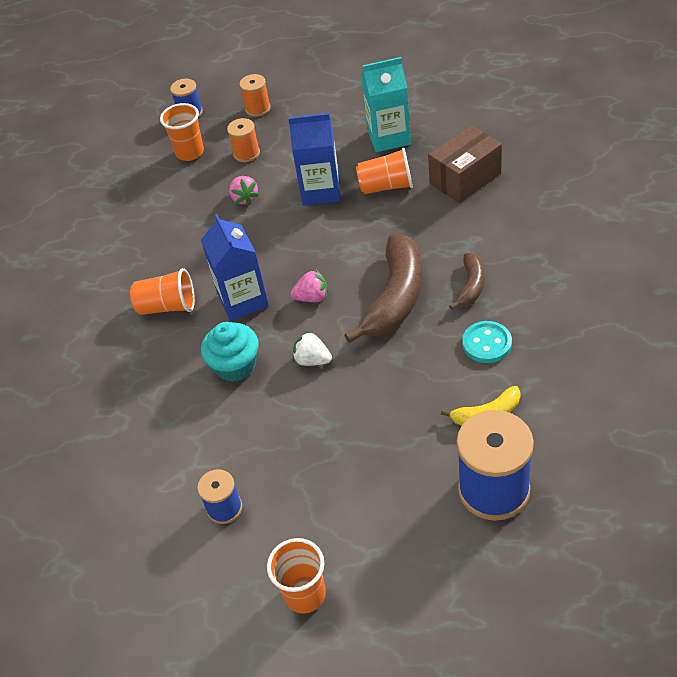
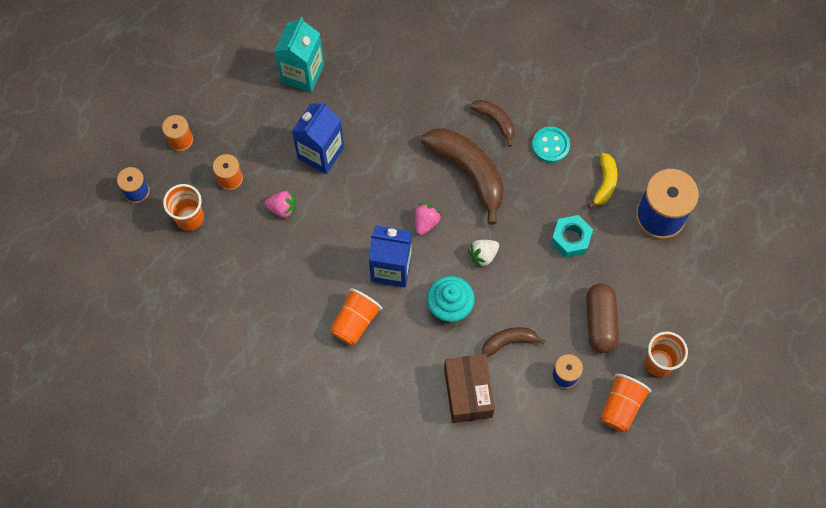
camera: 65 degrees left, 20 degrees up
orange cup [356,148,413,194] -> orange cup moved to [600,373,651,432]
brown box [428,125,502,203] -> brown box moved to [444,354,495,423]
none -> brown banana [482,327,545,357]
none -> turquoise nut [551,215,593,258]
none -> brown capsule [586,283,619,353]

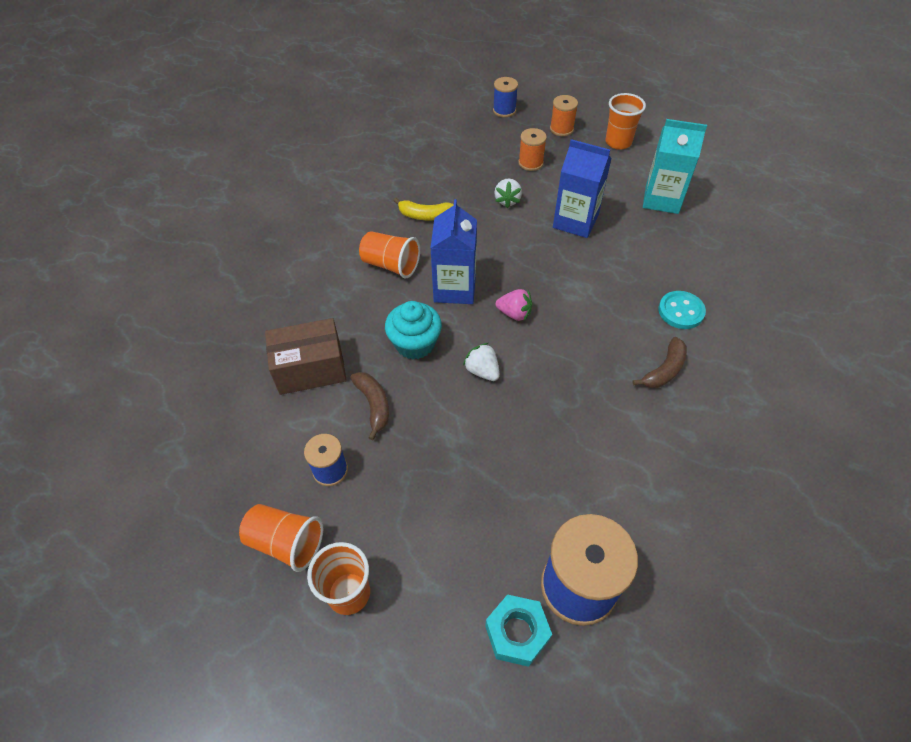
camera: 85 degrees right, 15 degrees down
orange cup [163,184,204,231] -> orange cup moved to [605,93,646,150]
pink strawberry [265,191,296,218] -> white strawberry [494,178,522,208]
brown banana [421,128,504,224] -> none
turquoise button [532,127,570,163] -> turquoise button moved to [658,291,706,329]
turquoise nut [551,215,593,258] -> turquoise nut moved to [485,594,552,667]
brown capsule [586,283,619,353] -> none
yellow banana [588,153,617,209] -> yellow banana moved to [393,198,454,220]

